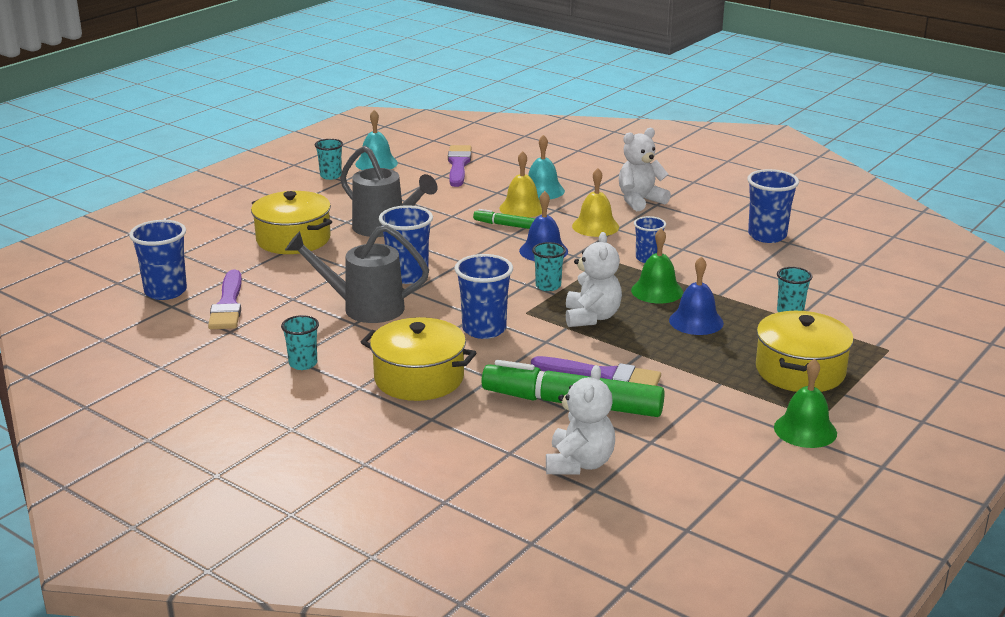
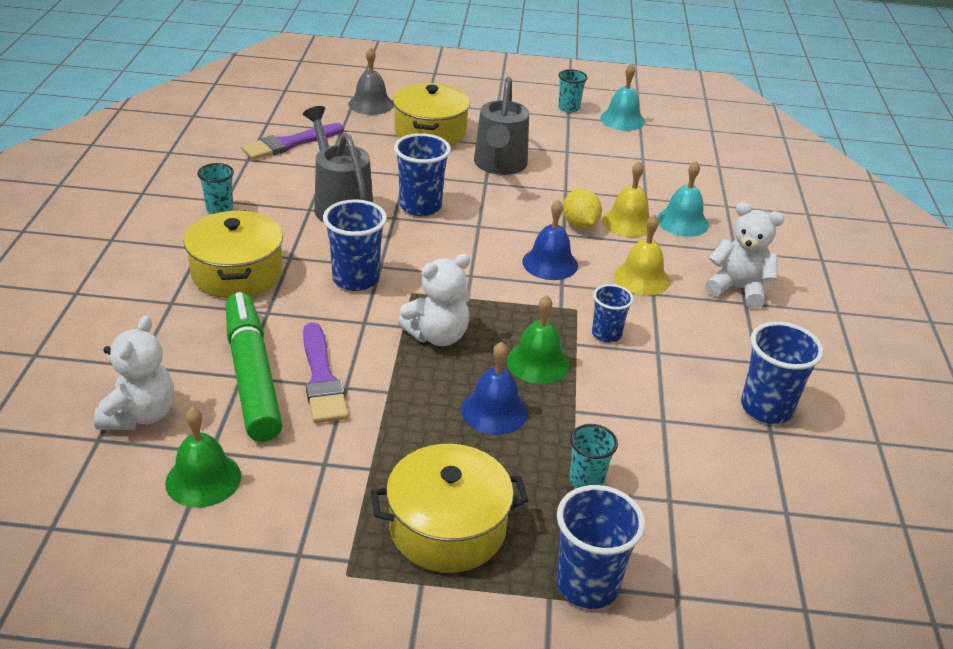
camera: 55 degrees right, 10 degrees up
blue cup [129,220,187,300] -> blue cup moved to [556,485,645,609]
purple brush [448,145,471,187] -> none
green marker [473,209,535,229] -> yellow lemon [563,189,602,229]
turquoise cup [532,242,566,291] -> none
white teddy bear [546,365,615,474] -> white teddy bear turned 60 degrees counterclockwise [94,315,174,430]
green bell [774,359,837,448] -> green bell moved to [165,407,241,508]
none -> grey bell [348,47,394,115]

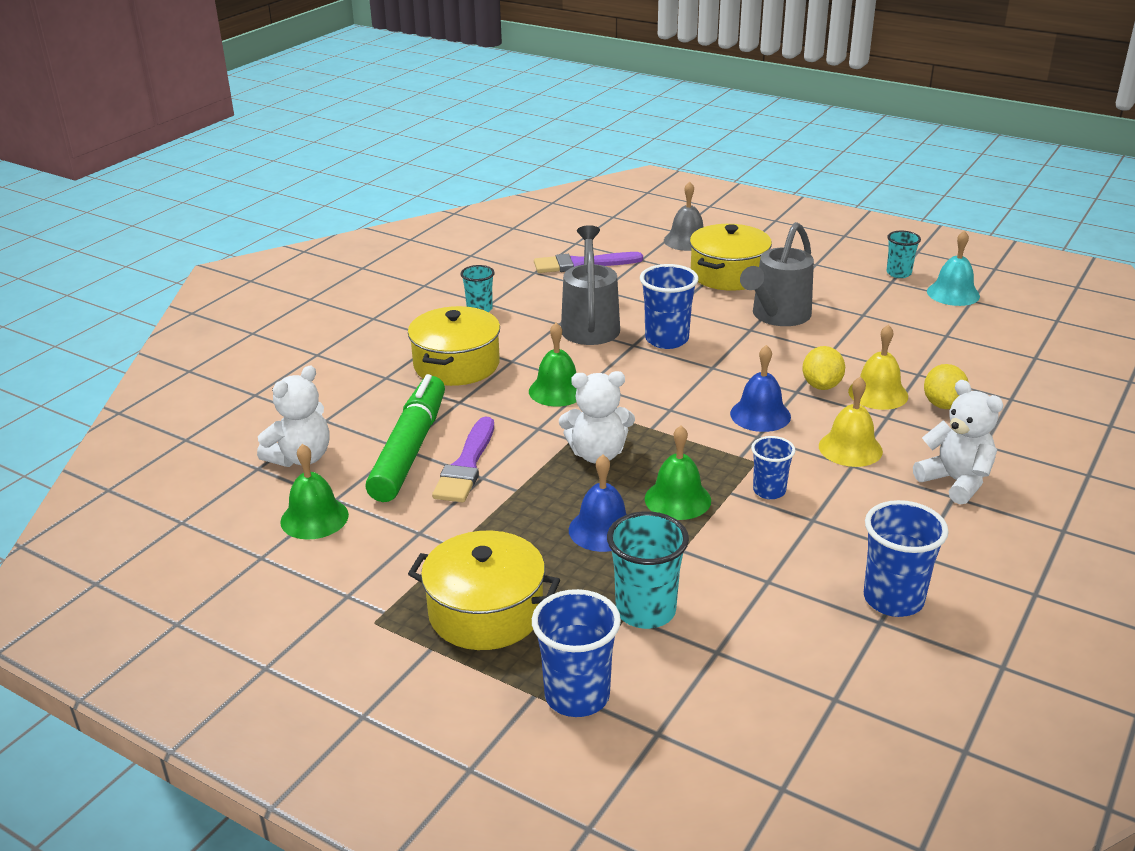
camera: 30 degrees right, 5 degrees down
blue cup [323,199,387,291] -> green bell [529,323,577,406]
turquoise cup [569,424,618,488] -> turquoise cup [607,511,689,629], size x1.62
turquoise bell [657,161,709,237] -> yellow lemon [924,364,969,409]

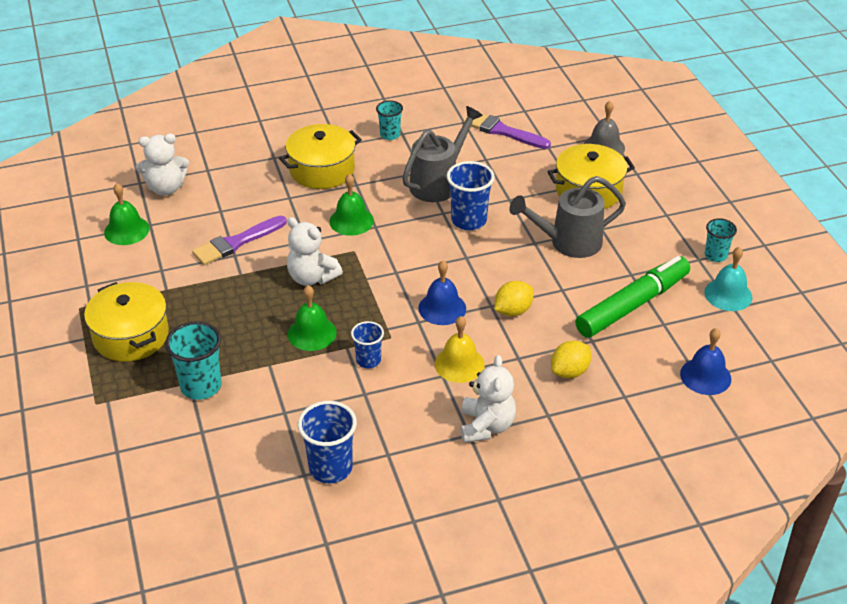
camera: 40 degrees right, 10 degrees up
green marker [365,374,445,502] -> green marker moved to [575,256,690,338]
blue cup [532,589,621,717] -> none
blue bell [569,455,627,552] -> blue bell moved to [680,328,731,395]
yellow bell [848,324,908,410] -> none

